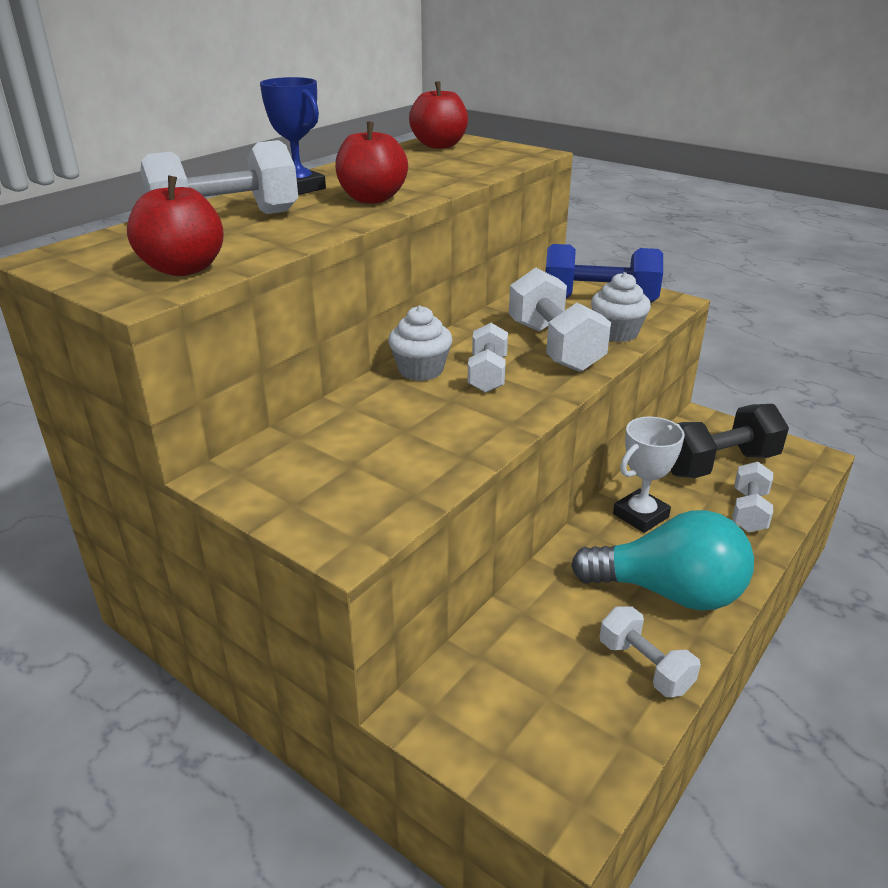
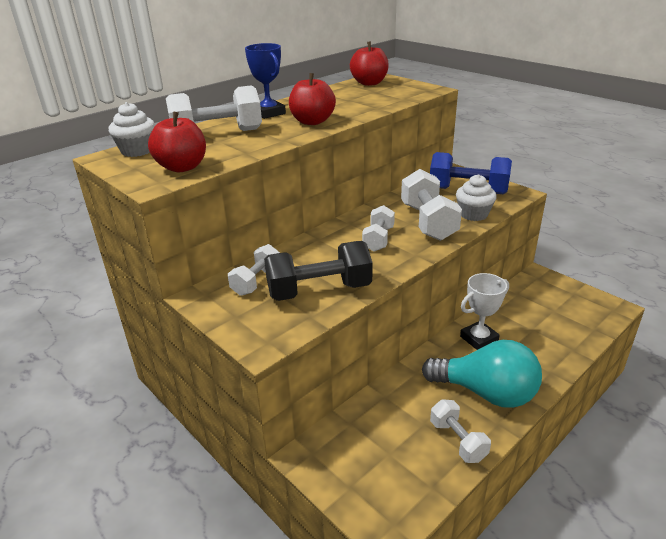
camera: 10 degrees right, 0 degrees up
white cupcake [388,306,452,381] -> white cupcake moved to [109,102,155,157]
black dumbbell [670,404,789,478] -> black dumbbell moved to [264,241,373,301]
white dumbbell [732,462,773,532] -> white dumbbell moved to [228,244,280,296]

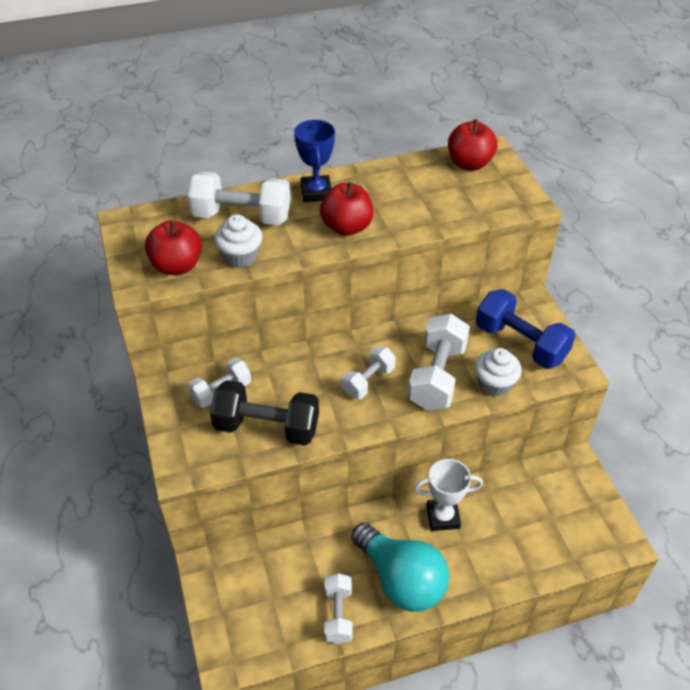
camera: 25 degrees right, 15 degrees up
white cupcake [109,102,155,157] -> white cupcake moved to [214,214,262,268]

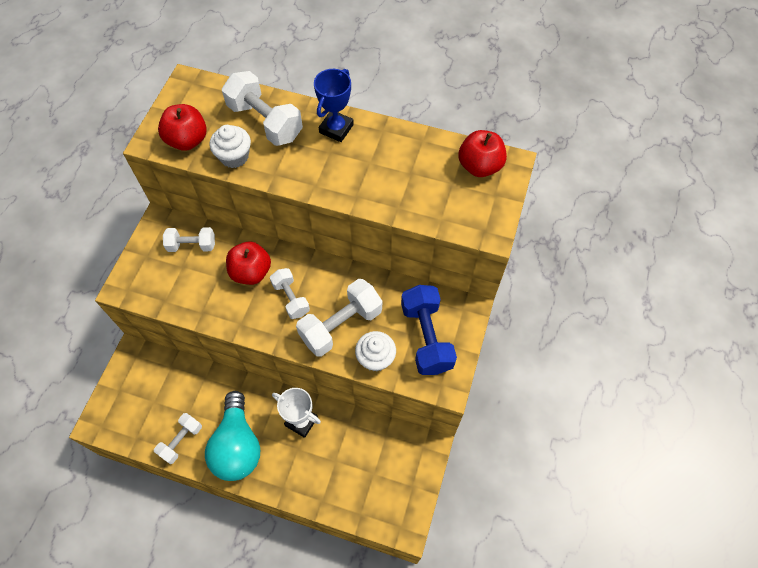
camera: 35 degrees right, 15 degrees up
black dumbbell [210,380,319,446] -> none
red apple [320,182,373,236] -> red apple moved to [226,242,271,285]
white dumbbell [342,346,396,399] -> white dumbbell turned 75 degrees clockwise [270,268,310,319]

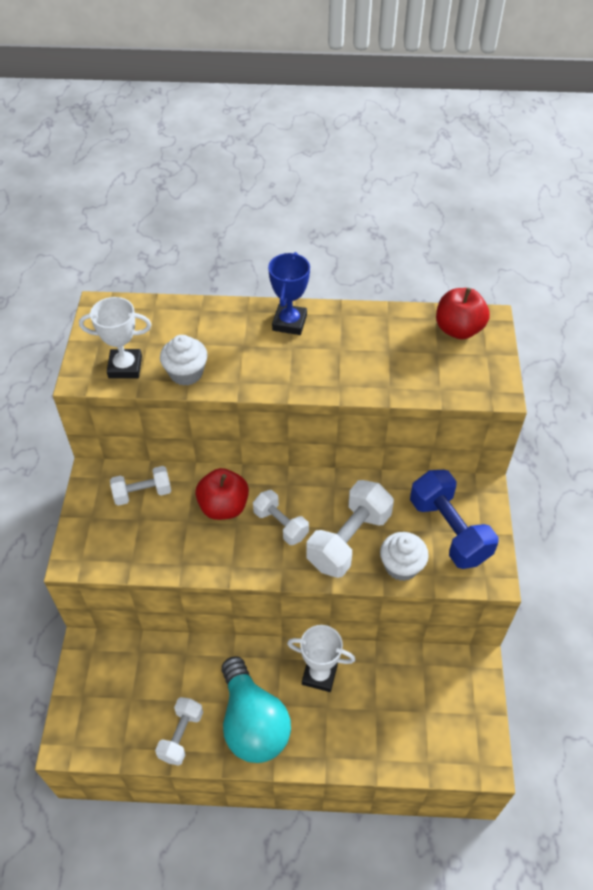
camera: 15 degrees left, 10 degrees down
red apple [158,104,207,151] -> white trophy [79,297,152,379]
white dumbbell [222,71,303,146] -> none

